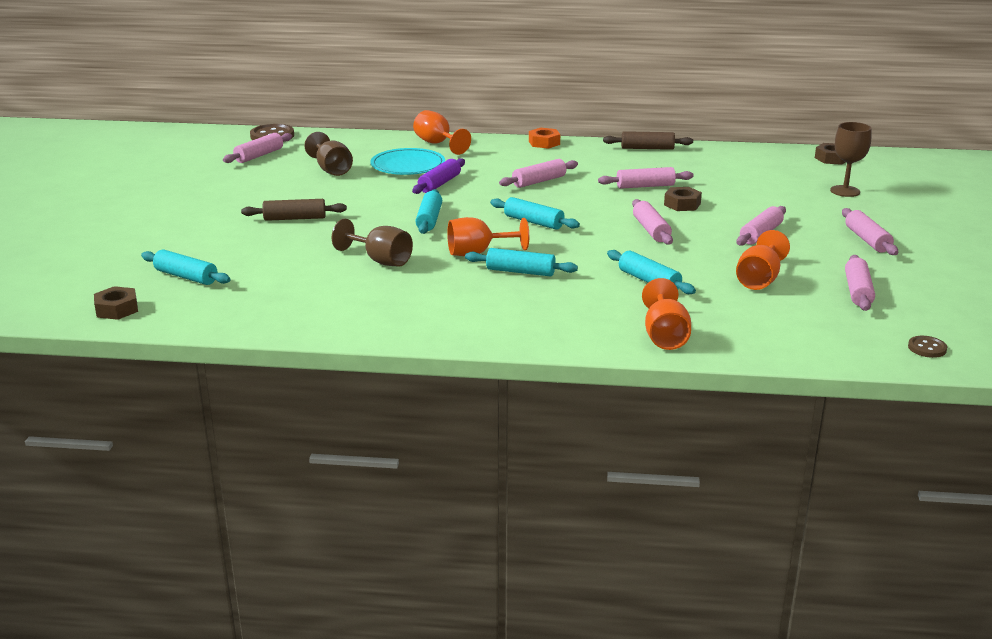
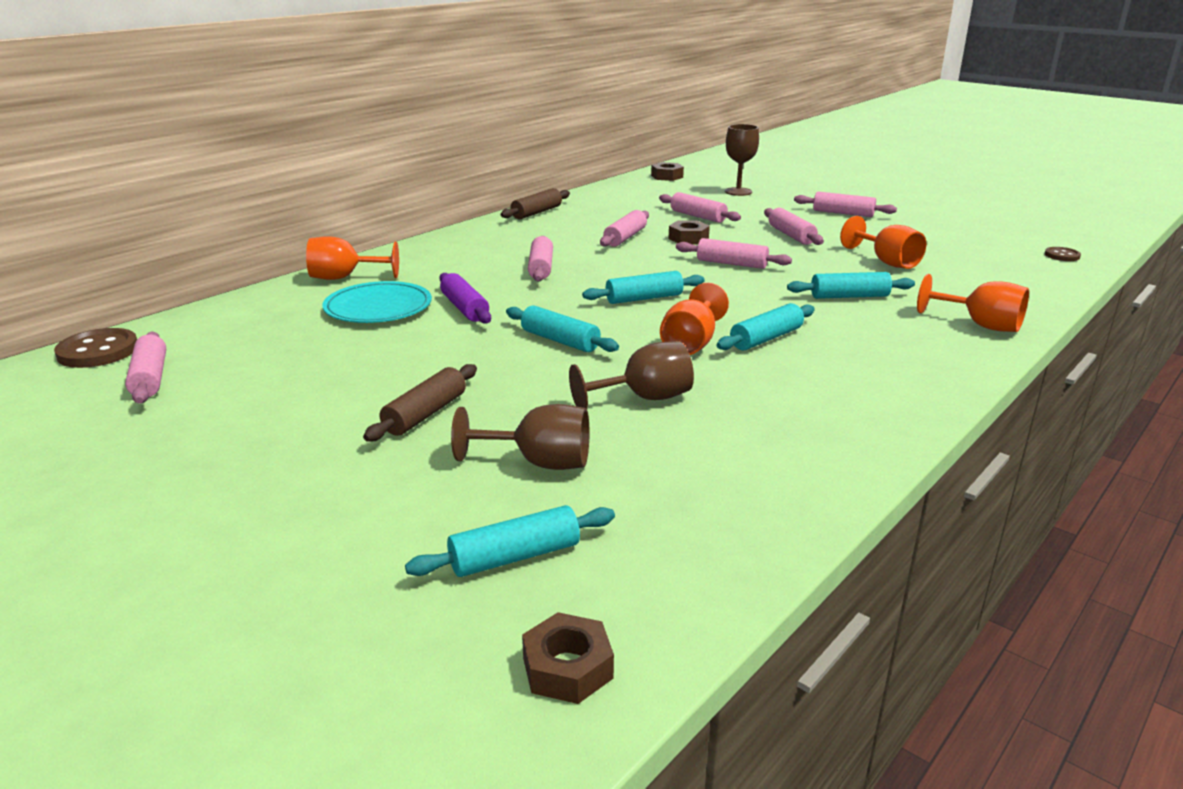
camera: 55 degrees left, 0 degrees up
brown goblet [304,132,353,176] -> brown goblet moved to [451,404,589,470]
orange nut [529,128,560,149] -> none
pink rolling pin [845,255,875,311] -> pink rolling pin moved to [659,192,741,223]

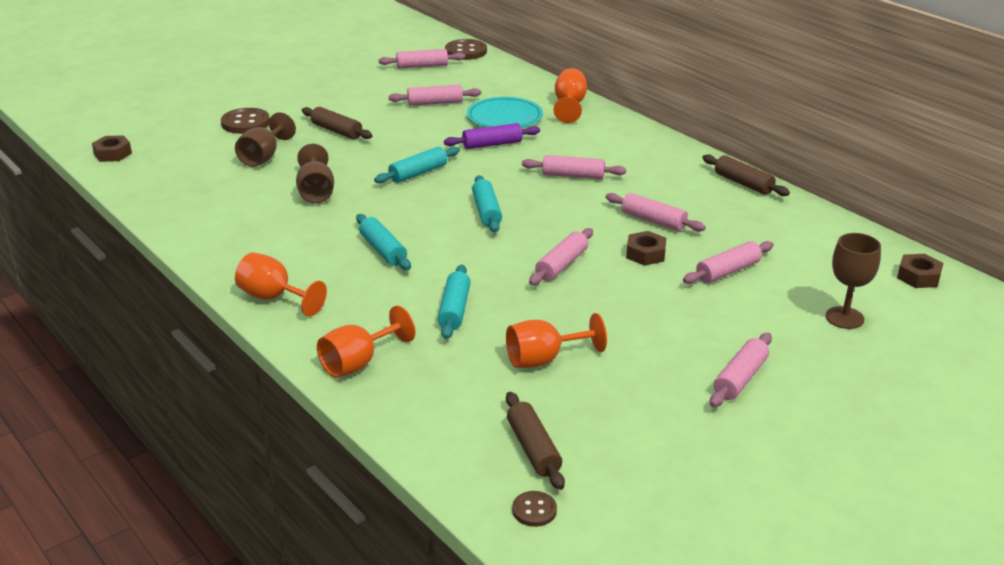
camera: 100 degrees right, 5 degrees up
turquoise rolling pin [405,505,615,577] -> none
orange goblet [660,283,729,355] -> orange goblet moved to [235,252,327,317]
pink rolling pin [764,208,824,245] -> pink rolling pin moved to [389,85,481,106]
none -> brown button [221,108,270,134]
none -> brown rolling pin [506,392,565,490]

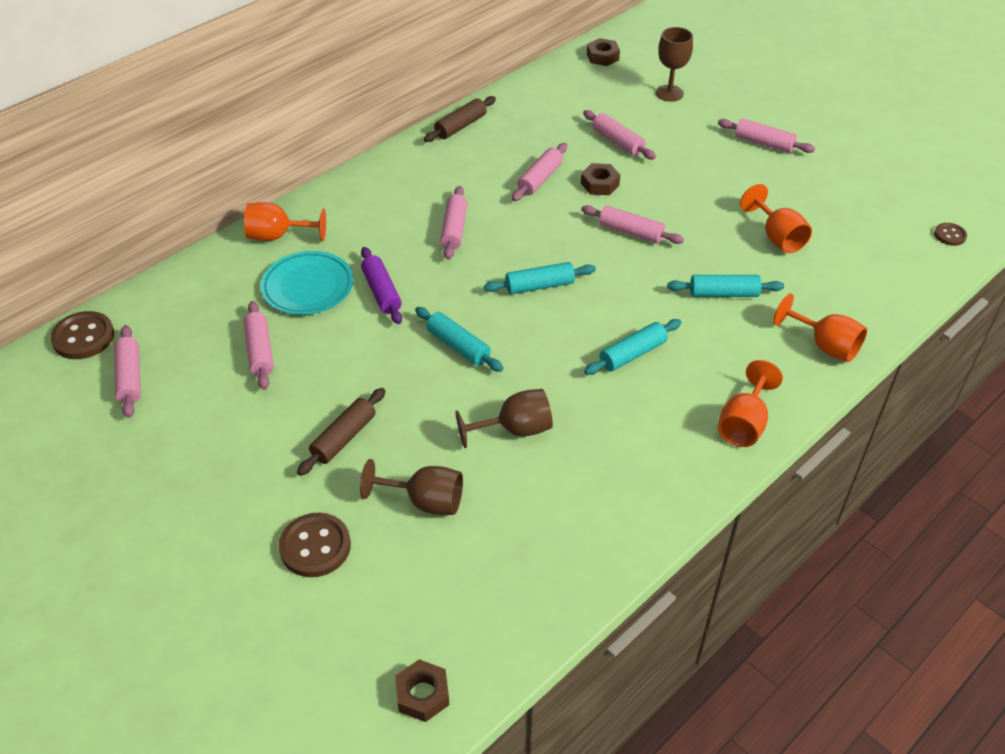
camera: 95 degrees left, 15 degrees up
brown rolling pin [506,392,565,490] -> none

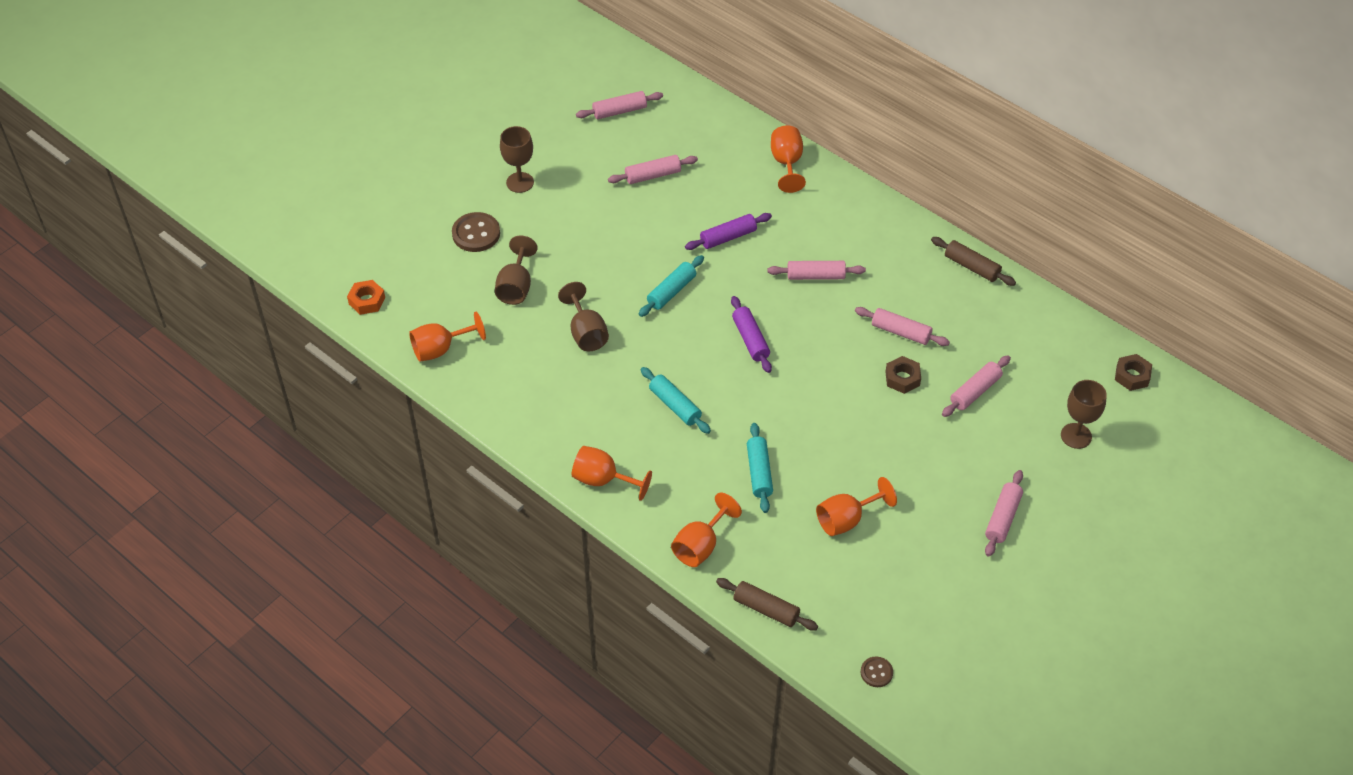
camera: 85 degrees right, 5 degrees up
brown button [50,311,114,359] -> none
turquoise plate [260,251,354,315] -> none
brown rolling pin [297,388,386,476] -> brown rolling pin moved to [716,578,818,630]
brown nut [395,659,449,722] -> orange nut [347,280,385,315]
turquoise rolling pin [484,262,596,294] -> purple rolling pin [731,296,772,373]
pink rolling pin [581,205,684,244] -> none
none -> orange goblet [409,312,486,362]
none -> brown goblet [500,126,534,193]

